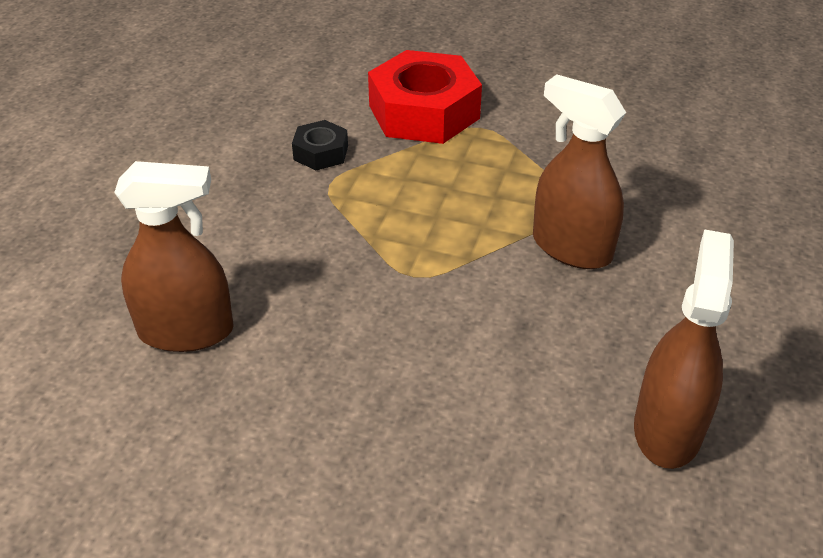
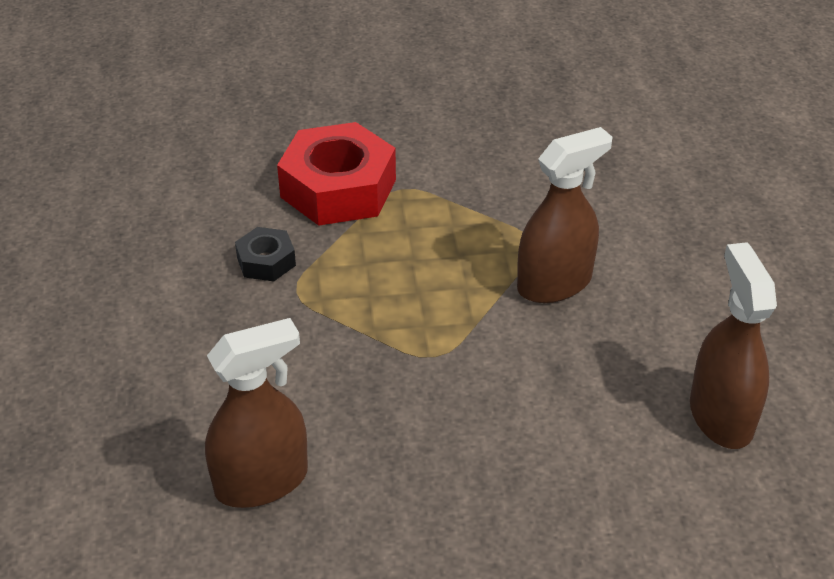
camera: 25 degrees left, 0 degrees up
brown spray bottle [533,74,626,269] -> brown spray bottle turned 135 degrees clockwise [517,127,612,303]

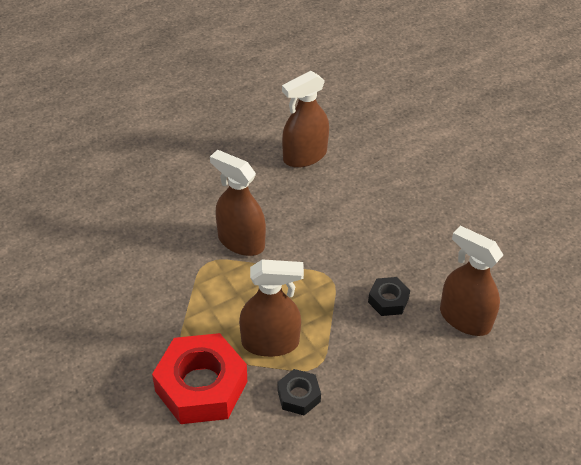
camera: 115 degrees left, 5 degrees up
none -> brown spray bottle [239,259,304,357]
none -> black nut [368,277,410,316]

